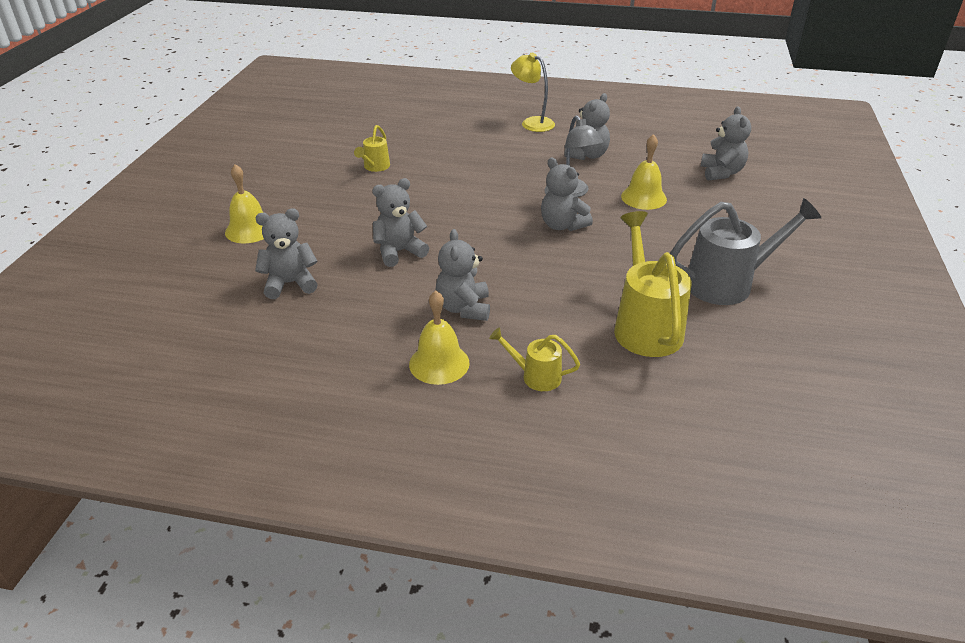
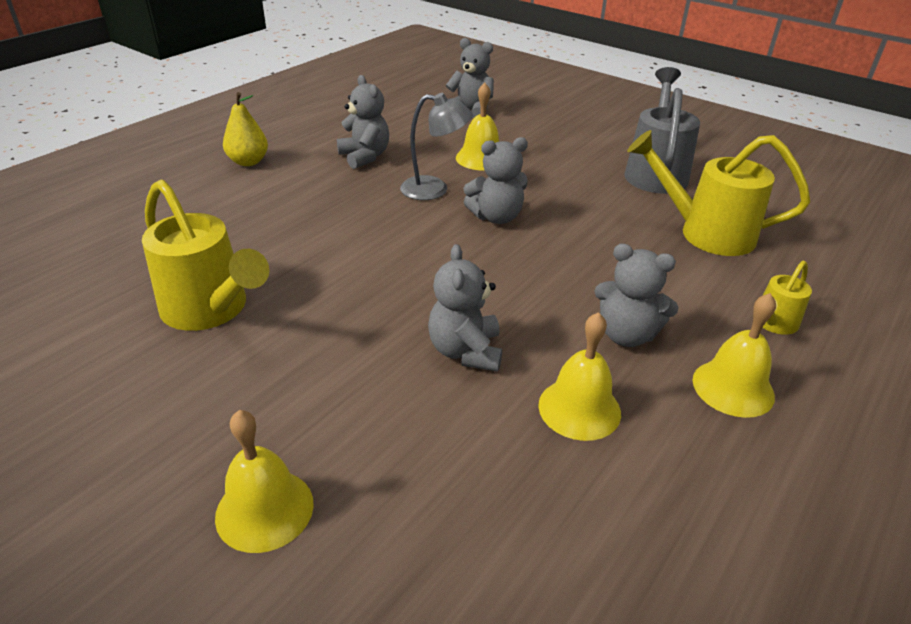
camera: 65 degrees left, 0 degrees up
grey teddy bear [255,209,318,299] -> none
yellow watering can [354,125,390,172] -> yellow watering can [142,179,269,331], size x1.94
yellow lamp [511,53,555,132] -> yellow pear [223,92,268,166]
none -> yellow bell [538,312,621,441]

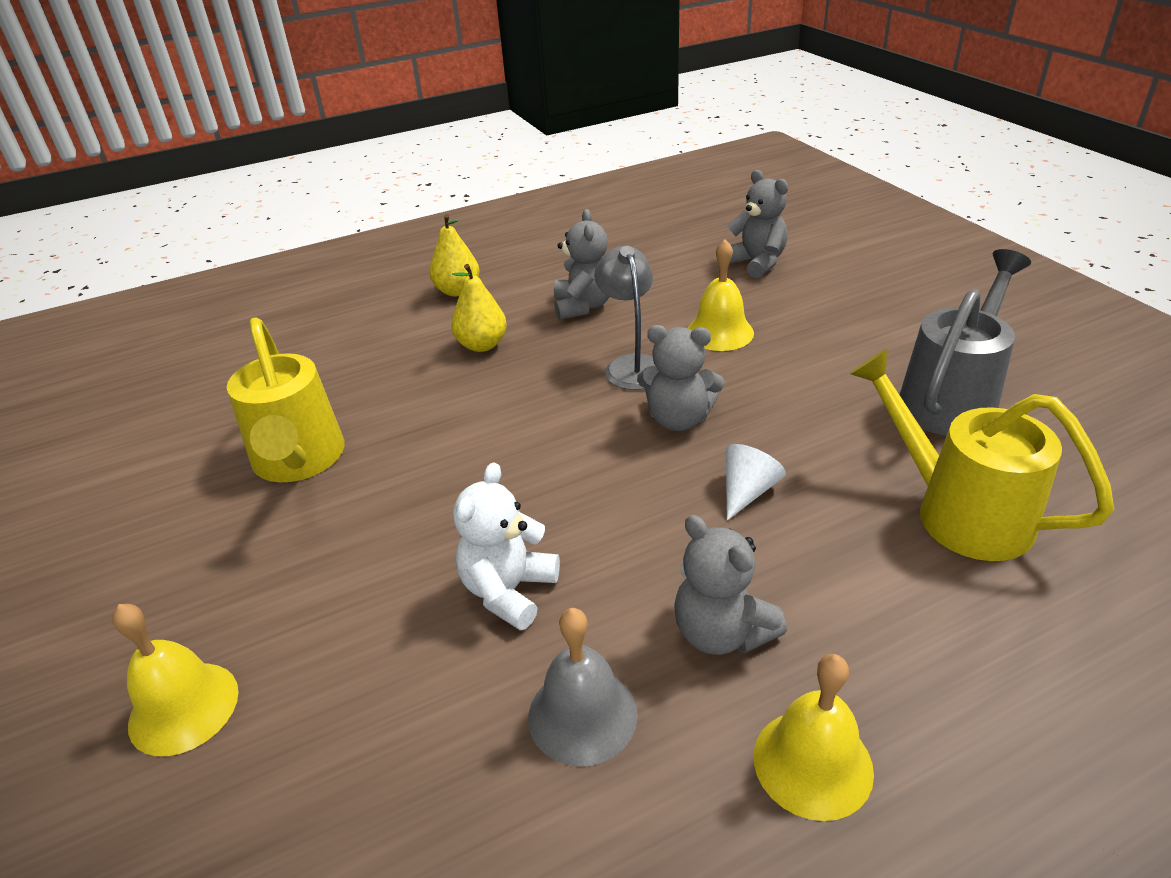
camera: 30 degrees right, 0 degrees up
grey lamp [400,93,473,200] -> grey lamp turned 135 degrees counterclockwise [594,246,655,390]
grey teddy bear [428,244,502,371] -> white teddy bear [453,462,560,630]
yellow bell [538,312,621,441] -> grey bell [528,608,638,767]
yellow watering can [762,261,812,335] -> none
none -> yellow pear [451,264,507,352]
none -> white cone [726,444,786,521]

